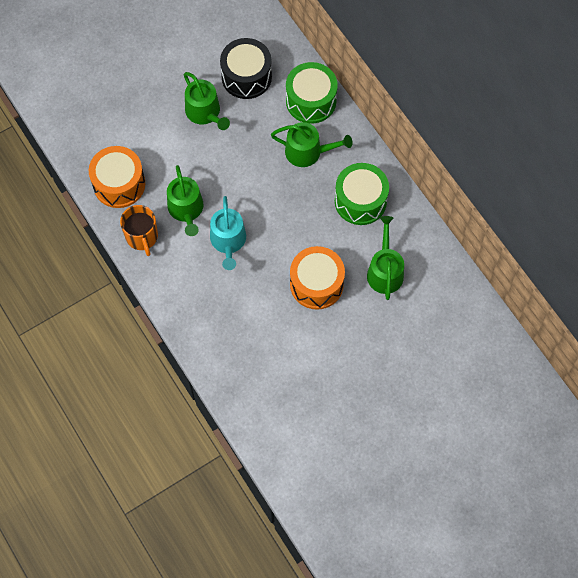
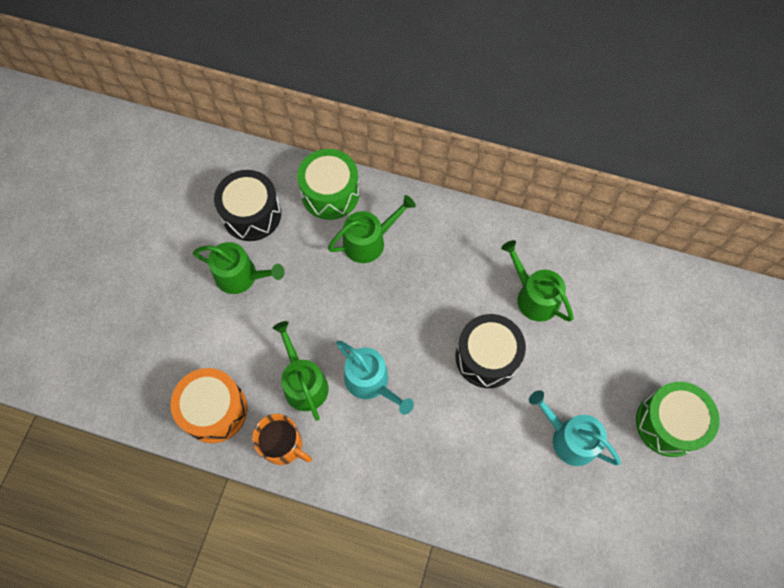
camera: 40 degrees left, 0 degrees up
green watering can [167,165,203,236] -> green watering can turned 150 degrees counterclockwise [273,321,329,421]
orange drum [290,246,345,310] -> black drum [456,314,526,388]
green drum [335,163,389,225] -> green drum moved to [636,382,720,457]
none -> turquoise watering can [529,390,621,466]

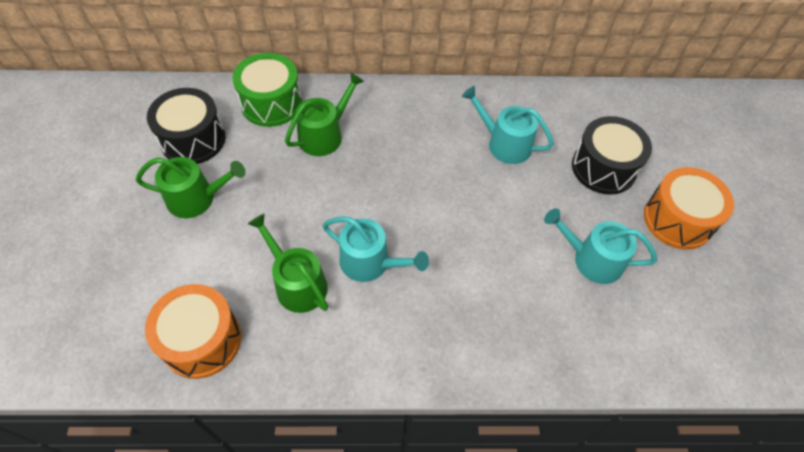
camera: 20 degrees left, 10 degrees down
orange mug [252,414,312,465] -> none
black drum [456,314,526,388] -> black drum moved to [572,116,652,195]
green watering can [501,240,574,322] -> turquoise watering can [462,86,554,164]
green drum [636,382,720,457] -> orange drum [644,167,734,250]

